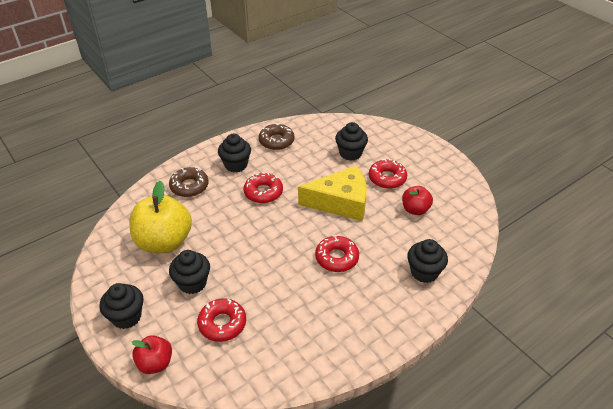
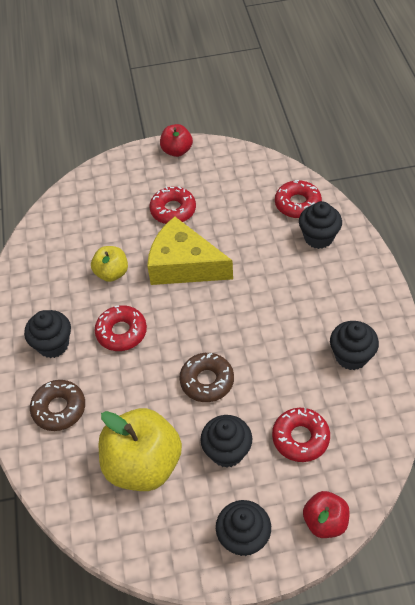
camera: 60 degrees left, 10 degrees up
brown donut [259,123,294,150] -> brown donut moved to [179,353,234,402]
yellow cheese [298,166,367,221] -> yellow cheese turned 90 degrees counterclockwise [147,216,233,285]
red donut [315,235,359,272] -> red donut moved to [275,180,322,218]
black cupcake [335,122,368,161] -> black cupcake moved to [330,321,379,370]
red apple [402,186,433,215] -> red apple moved to [160,124,193,157]
none -> yellow apple [91,246,128,282]

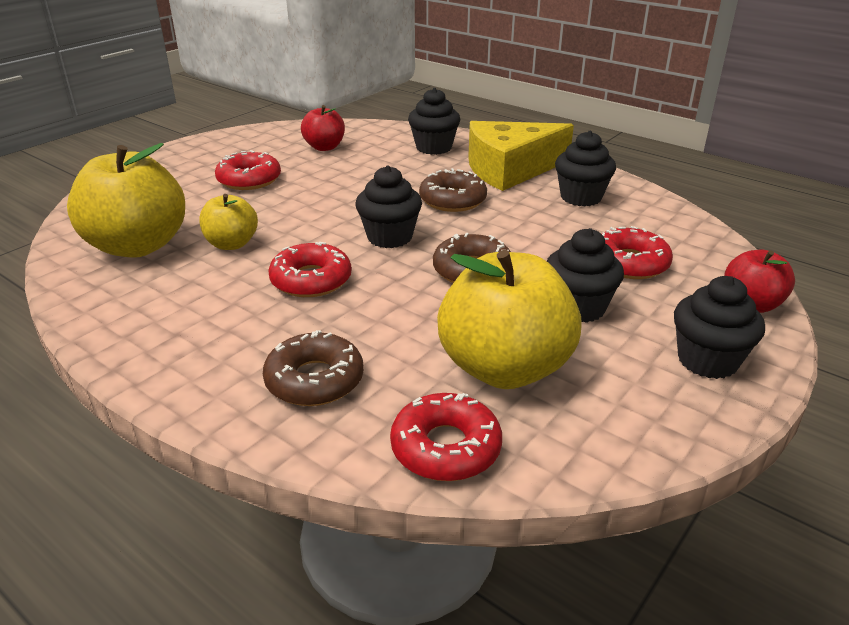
camera: 45 degrees left, 20 degrees down
black cupcake [24,310,71,358] -> black cupcake moved to [356,166,422,248]
yellow cheese [147,216,233,285] -> yellow cheese moved to [468,121,574,191]
red apple [160,124,193,157] -> red apple moved to [301,105,345,151]
red donut [275,180,322,218] -> red donut moved to [390,393,502,481]
none -> yellow apple [67,143,185,258]
none -> brown donut [419,168,487,212]

